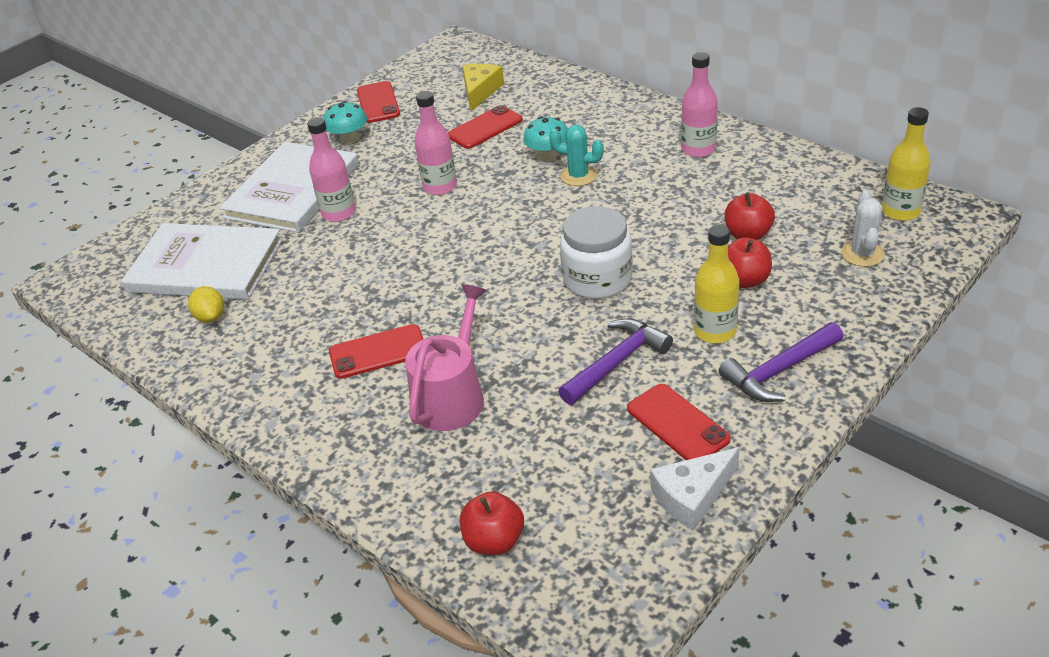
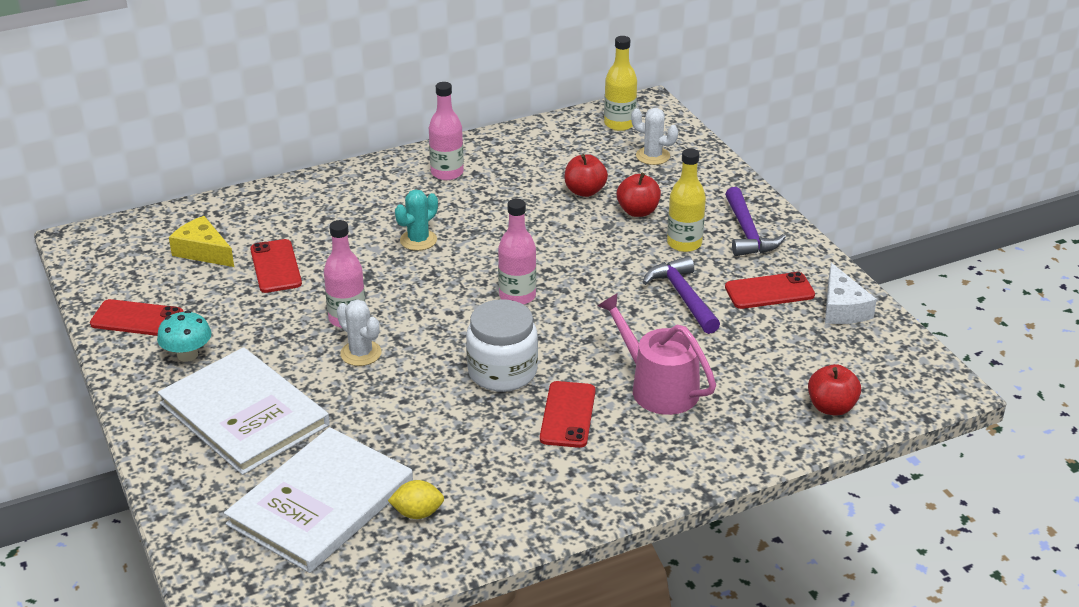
camera: 70 degrees left, 5 degrees down
pink bottle [307,117,356,222] -> pink bottle moved to [498,199,536,305]
turquoise mushroom [523,117,568,161] -> none
white jar [560,206,632,299] -> white jar moved to [466,299,538,392]
none -> white cactus [337,300,382,366]

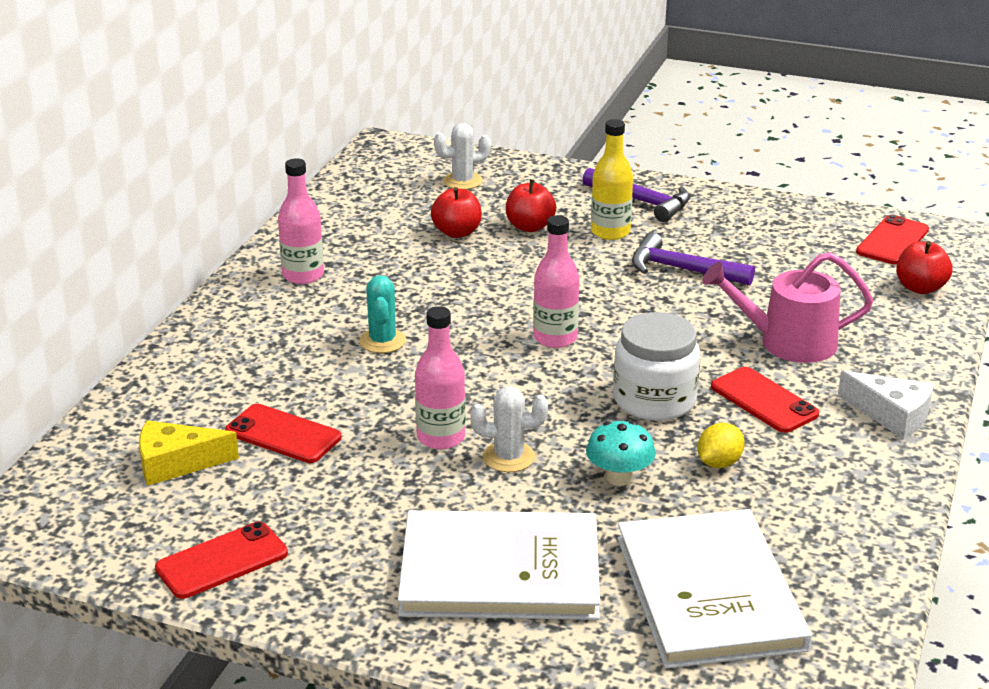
camera: 45 degrees left, 5 degrees down
turquoise mushroom [157,310,212,362] -> turquoise mushroom moved to [586,421,656,486]
yellow lemon [388,480,444,519] -> yellow lemon moved to [697,423,745,468]
yellow bottle [604,36,637,131] -> none
red phone [725,272,815,309] -> red phone moved to [856,215,929,265]
white cheese [825,263,877,324] -> white cheese moved to [838,370,934,439]

